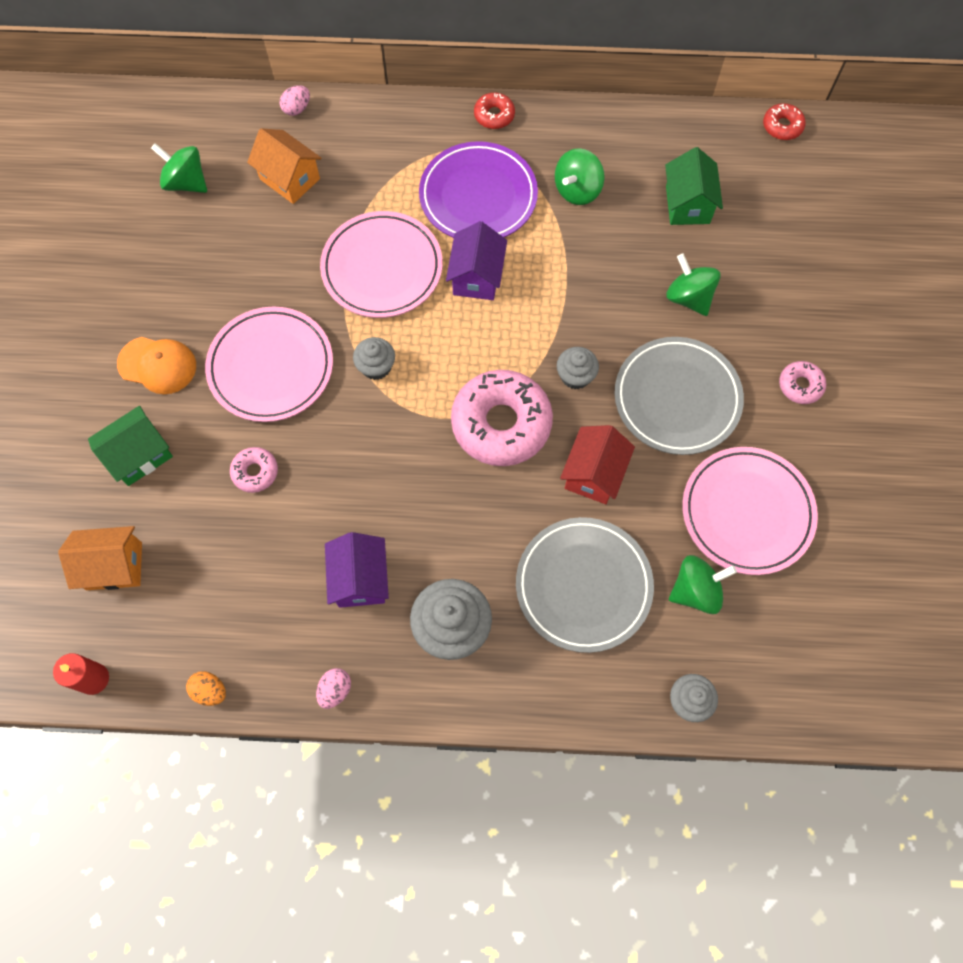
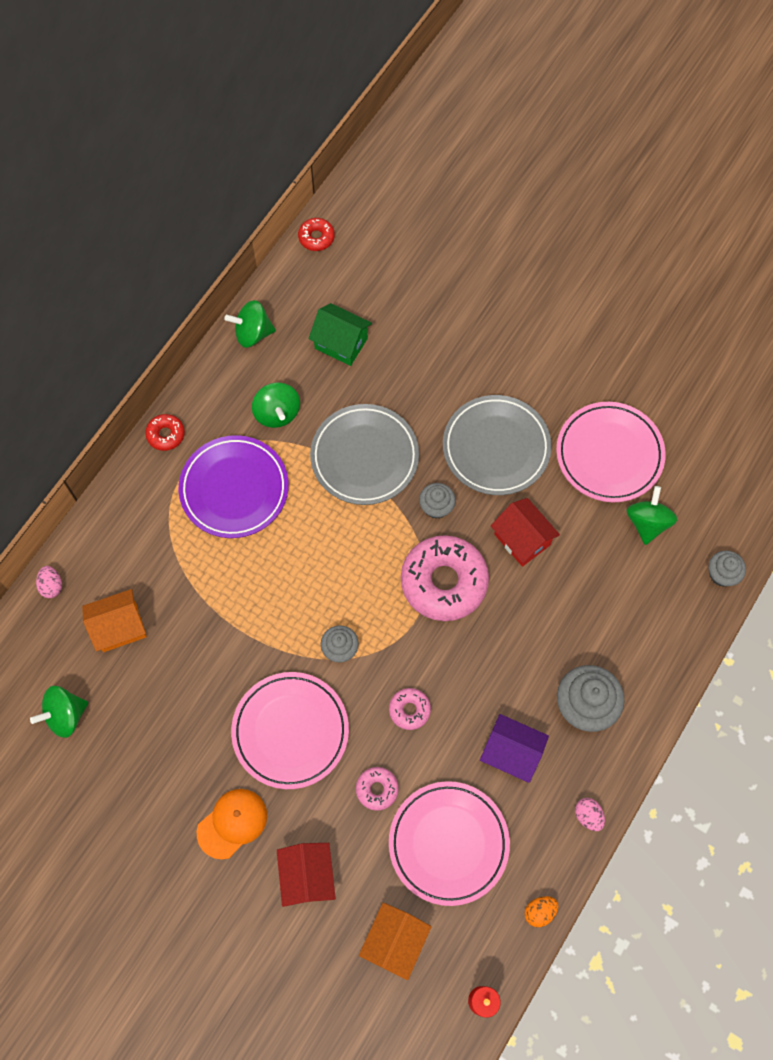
camera: 60 degrees left, 0 degrees up
green house [88,406,173,486] -> red house [277,843,336,907]
pink plate [320,211,443,318] -> pink plate moved to [389,781,510,906]
purple house [446,221,507,300] -> none
grey plate [516,517,654,653] -> grey plate moved to [310,404,419,505]
green spinning top [666,254,721,316] -> green spinning top moved to [224,300,276,348]
pink donut [779,361,826,404] -> pink donut moved to [389,688,431,730]

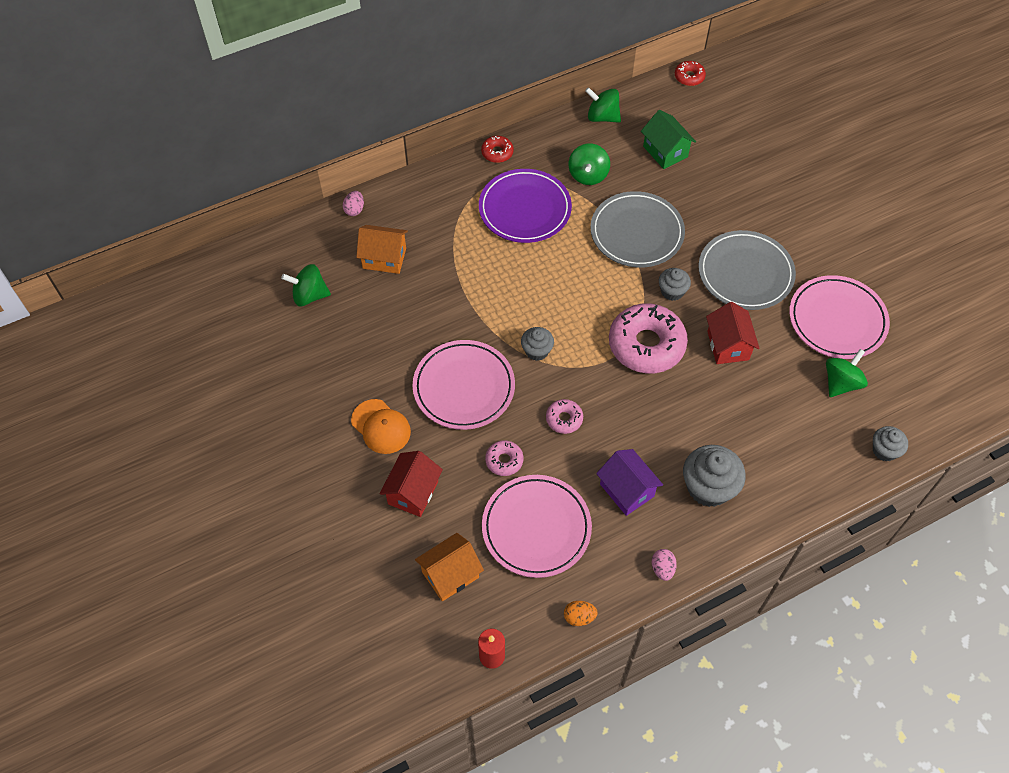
camera: 30 degrees right, 10 degrees down
orange cap [197,789,267,860] -> orange cap turned 60 degrees clockwise [351,399,411,454]

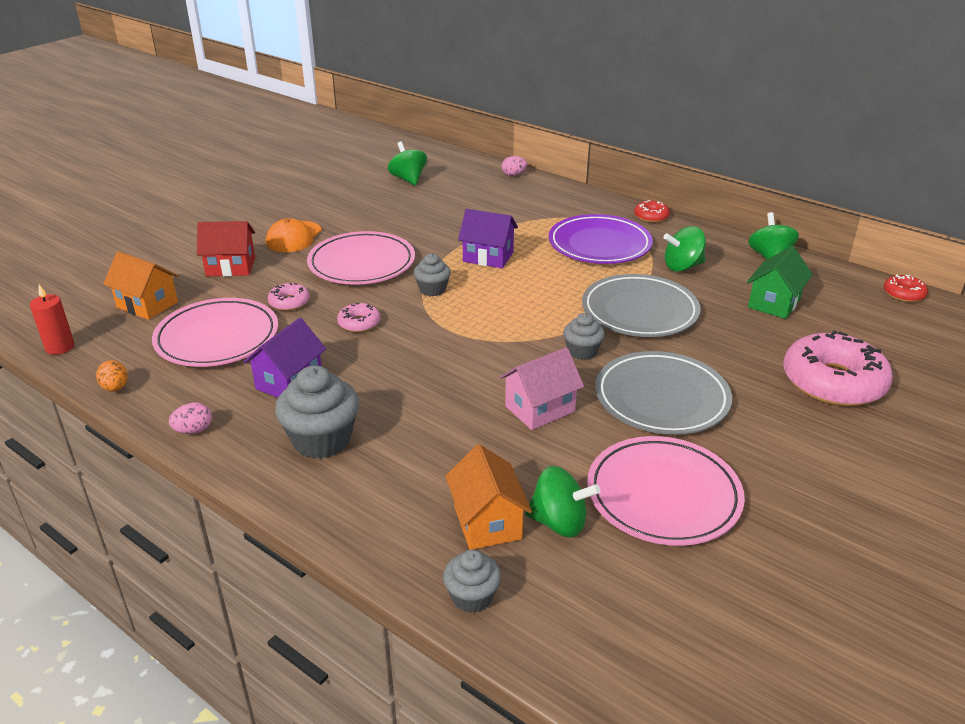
camera: 65 degrees right, 25 degrees down
orange house [356,225,408,274] -> orange house moved to [445,444,532,550]
pink donut [609,303,688,373] -> pink donut moved to [783,330,893,406]
red house [706,302,760,364] -> pink house [499,347,584,430]
none -> purple house [458,209,518,268]

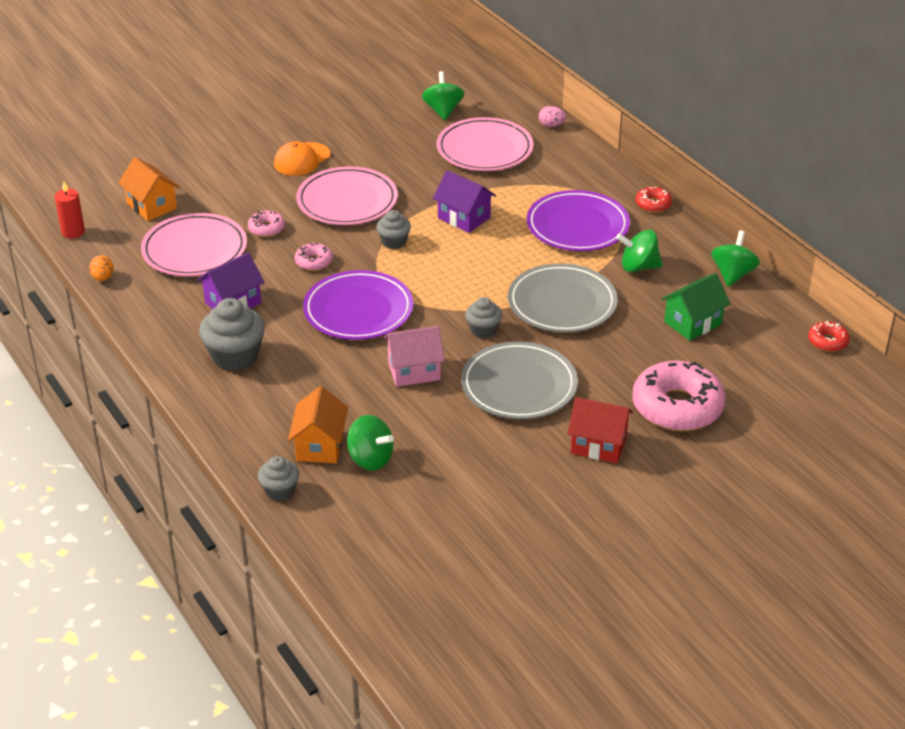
camera: 20 degrees right, 5 degrees up
pink egg [169,402,212,434] -> none
red house [197,221,255,277] -> red house moved to [567,397,633,463]
pink plate [587,436,745,546] -> pink plate moved to [437,117,533,171]
none -> purple plate [303,270,414,340]

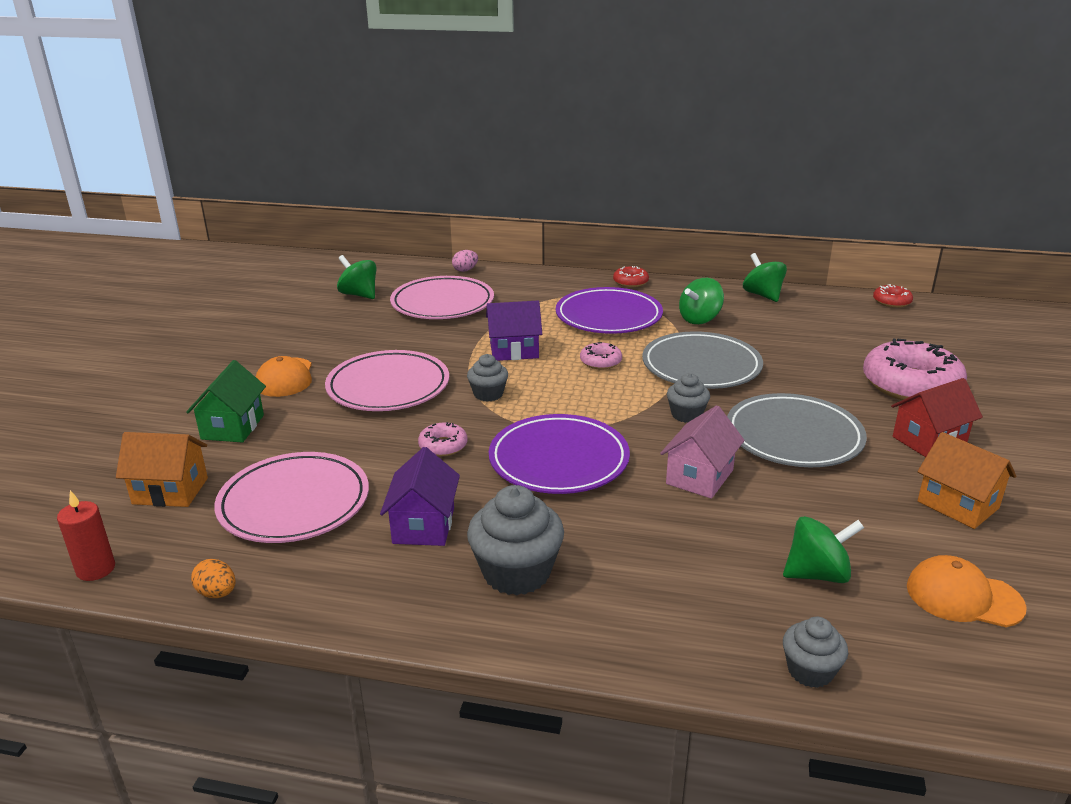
camera: 45 degrees left, 10 degrees down
pink donut [248,210,285,237] -> pink donut moved to [580,342,622,370]
orange house [288,386,348,463] -> orange house moved to [917,432,1016,529]
green house [661,273,730,341] -> green house moved to [187,360,266,443]
none -> orange cap [907,555,1027,627]

